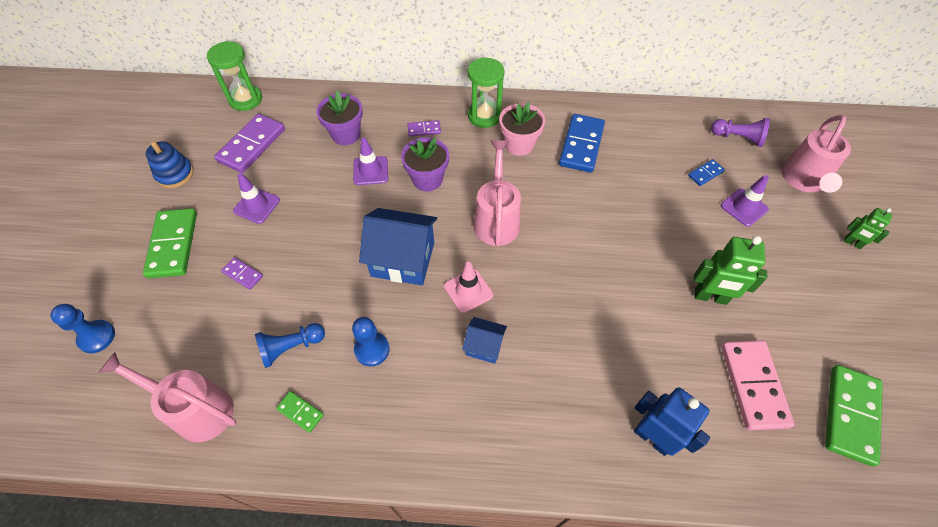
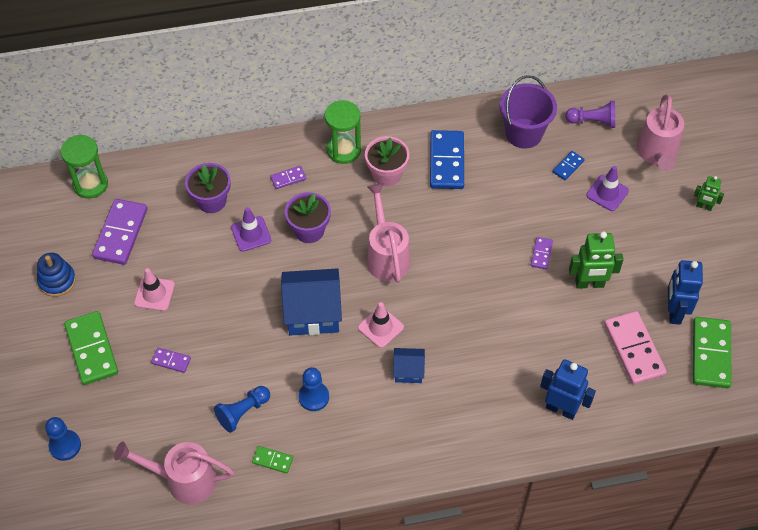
camera: 15 degrees left, 0 degrees up
purple traffic cone [233,173,280,224] -> pink traffic cone [134,268,175,311]
none -> purple bucket [500,75,557,149]
none -> purple domino [531,237,553,270]
none -> blue robot [668,260,703,325]

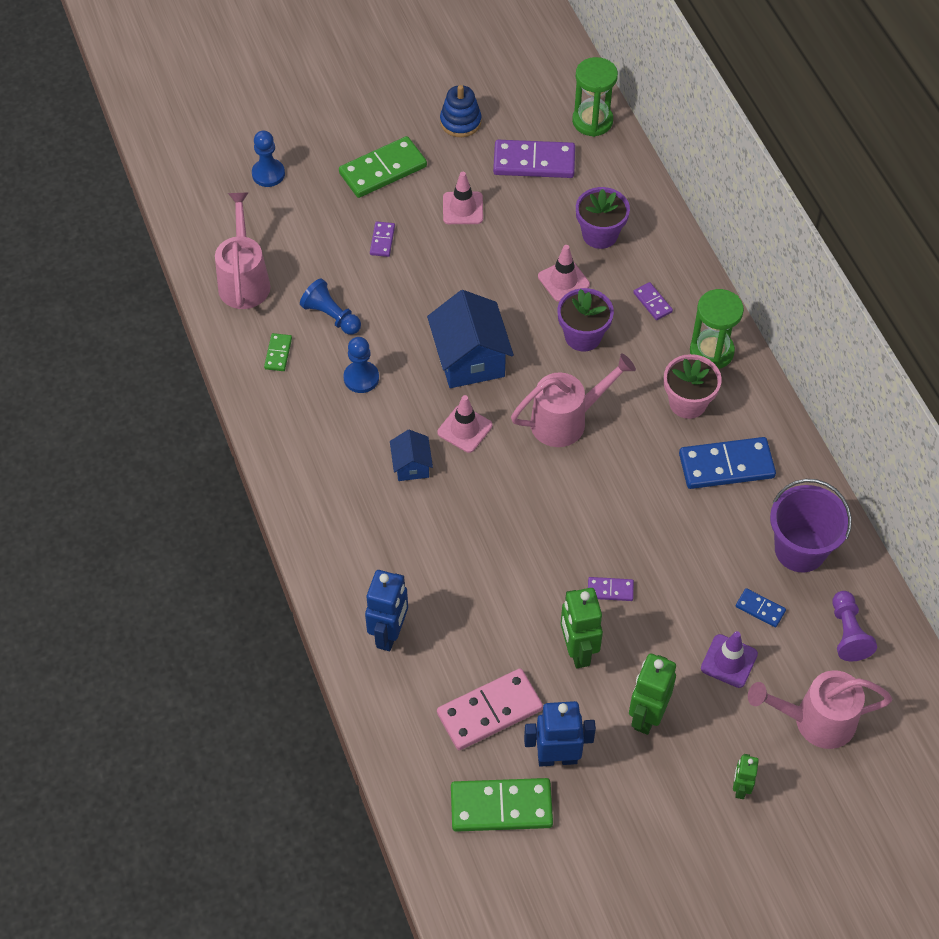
camera: 80 degrees right, 0 degrees up
purple traffic cone [231,207,271,252] -> pink traffic cone [538,245,590,302]
none -> green robot [629,654,676,735]

